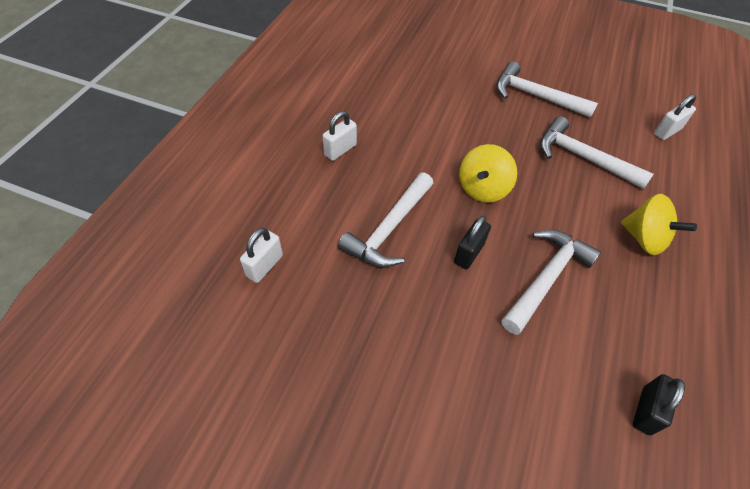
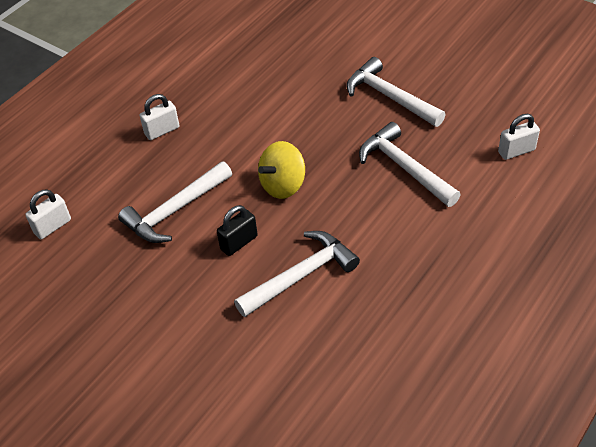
camera: 20 degrees right, 5 degrees down
yellow spinning top [621,194,697,255] -> none
black padlock [633,374,685,435] -> none

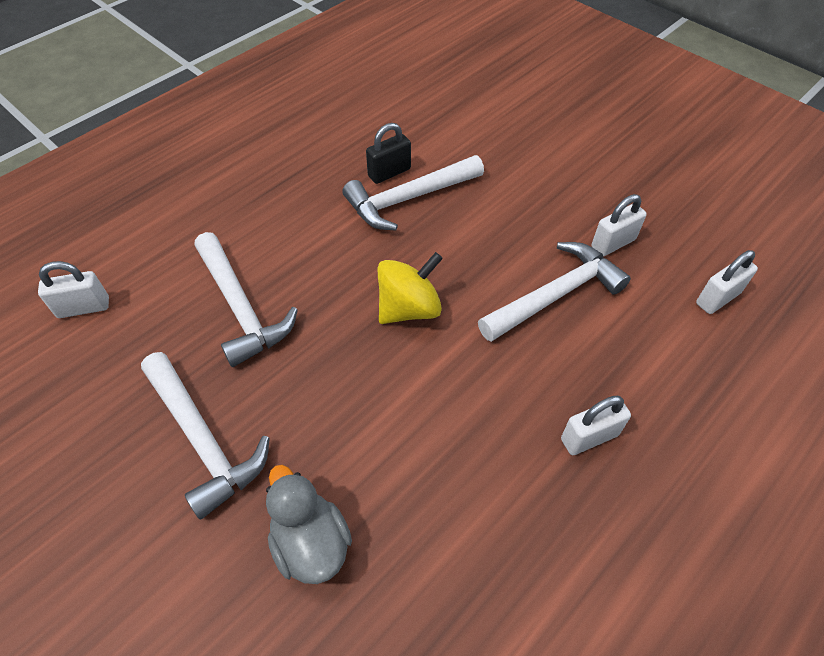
camera: 175 degrees left, 5 degrees up
black padlock [217,205,258,256] -> black padlock moved to [366,123,411,184]
none -> grey duck [266,465,352,584]
none -> white padlock [591,194,647,256]

